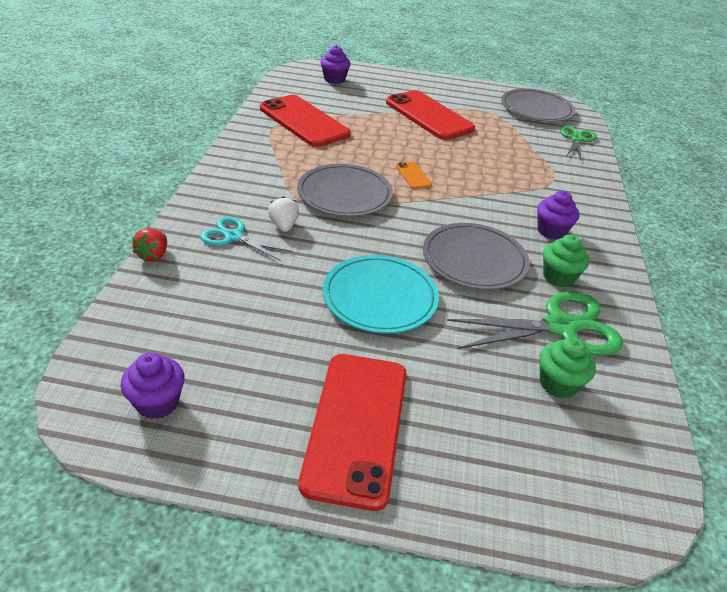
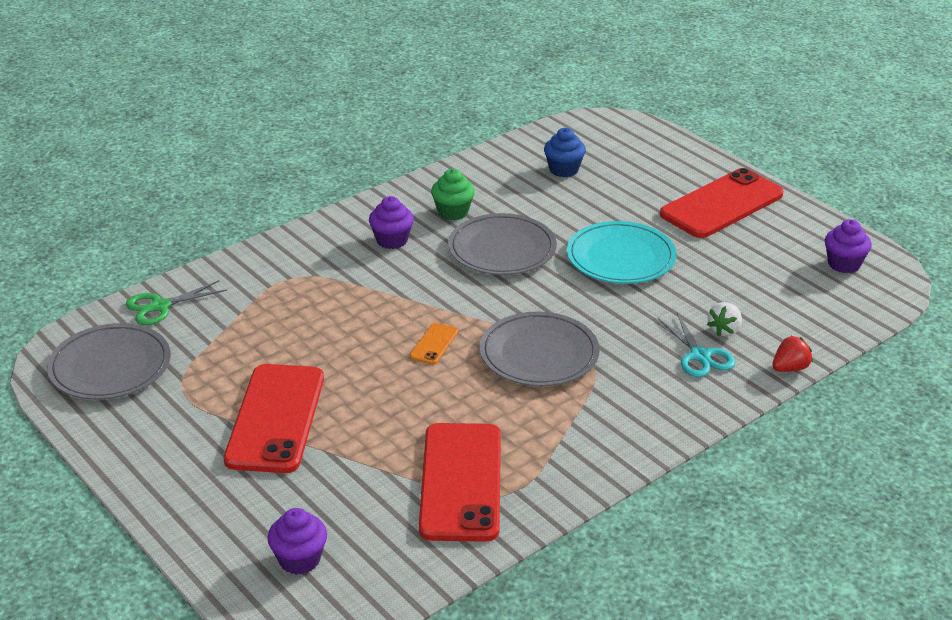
camera: 135 degrees left, 5 degrees down
white strawberry [268,196,299,232] -> white strawberry moved to [707,302,742,337]
green scissors [447,291,623,356] -> none
green cupcake [539,337,596,399] -> blue cupcake [544,128,586,177]

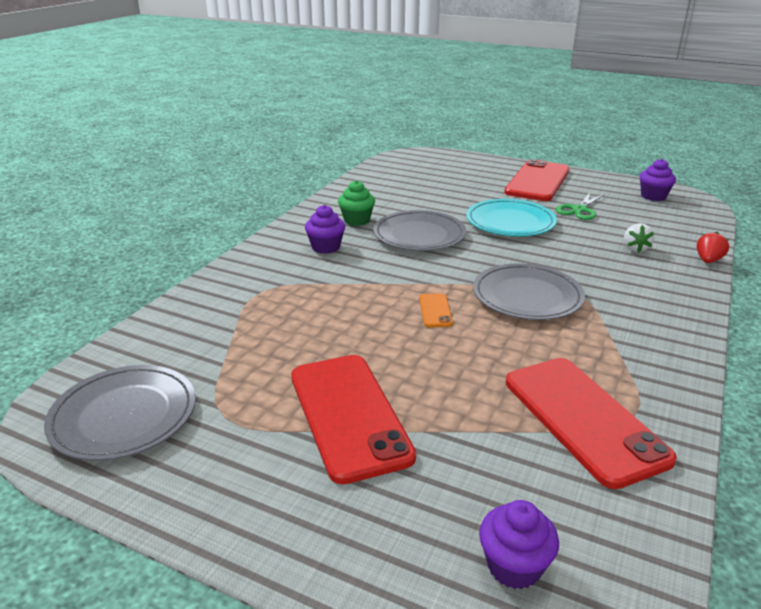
camera: 25 degrees left, 5 degrees down
green scissors [126,280,227,325] -> green scissors moved to [556,192,605,220]
blue cupcake [544,128,586,177] -> none
turquoise scissors [658,313,735,377] -> none

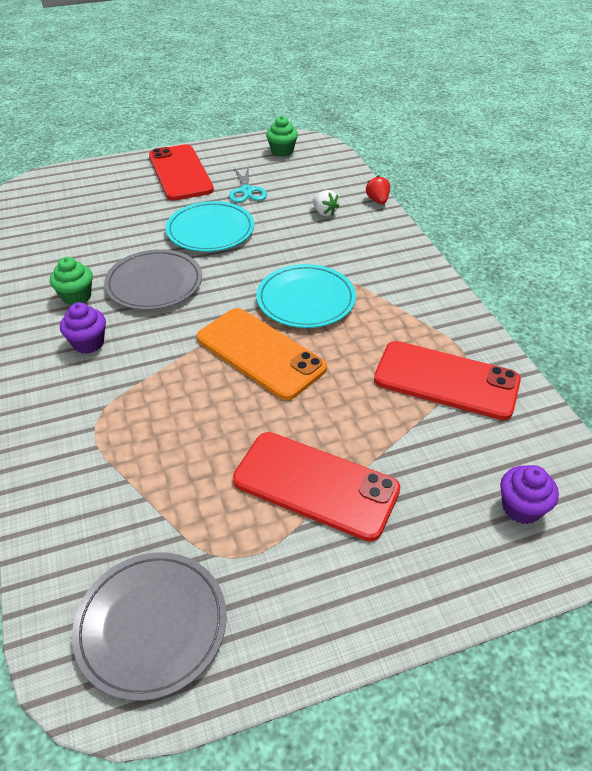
camera: 45 degrees left, 15 degrees up
orange phone [419,293,453,327] -> orange phone [197,308,327,400], size x2.37
grey plate [473,263,585,320] -> turquoise plate [257,264,356,328]
green scissors [556,192,605,220] -> turquoise scissors [229,165,267,203]
purple cupcake [640,159,676,201] -> green cupcake [266,116,298,157]

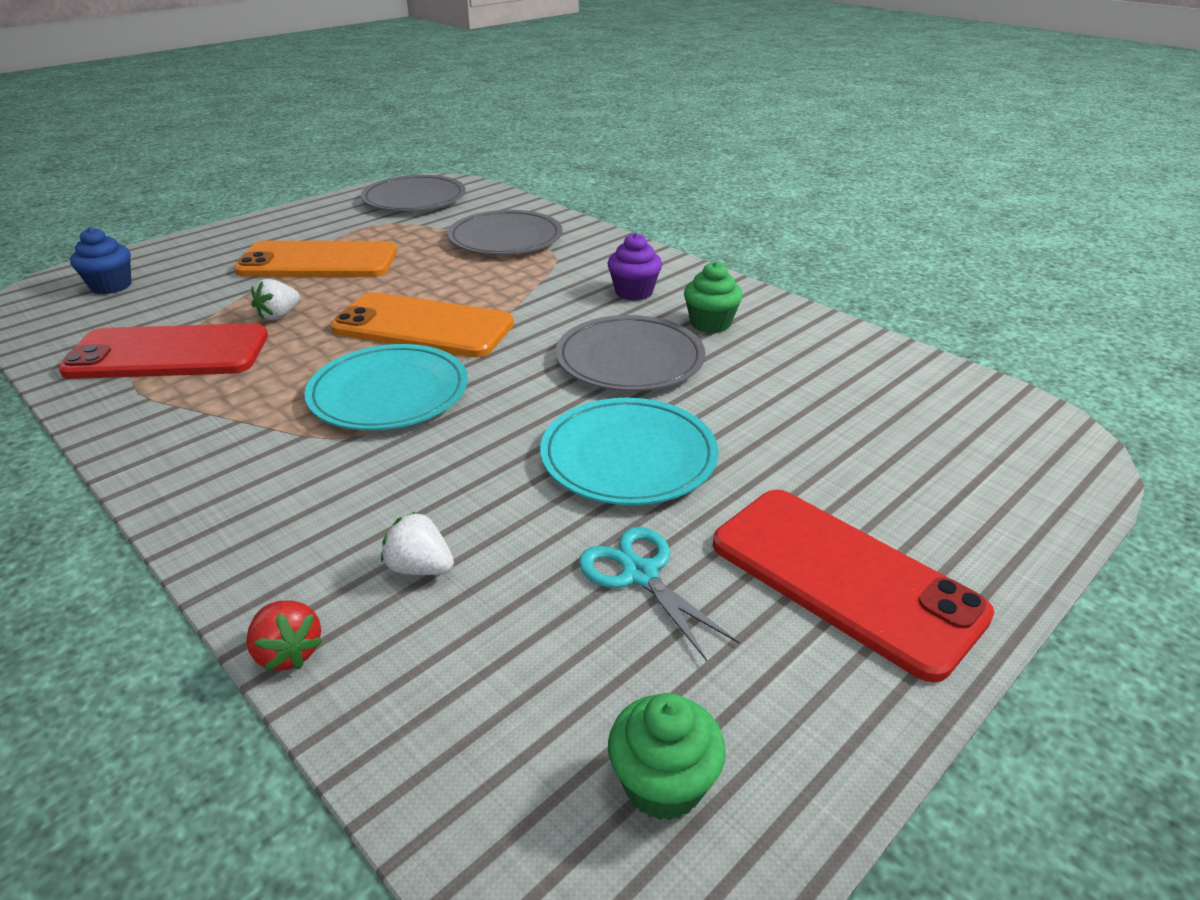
camera: 155 degrees right, 10 degrees down
red phone [233,432,400,542] -> orange phone [234,241,397,277]
purple cupcake [500,465,559,524] -> blue cupcake [70,227,131,294]
none -> white strawberry [251,279,300,320]
none -> grey plate [448,210,563,255]

